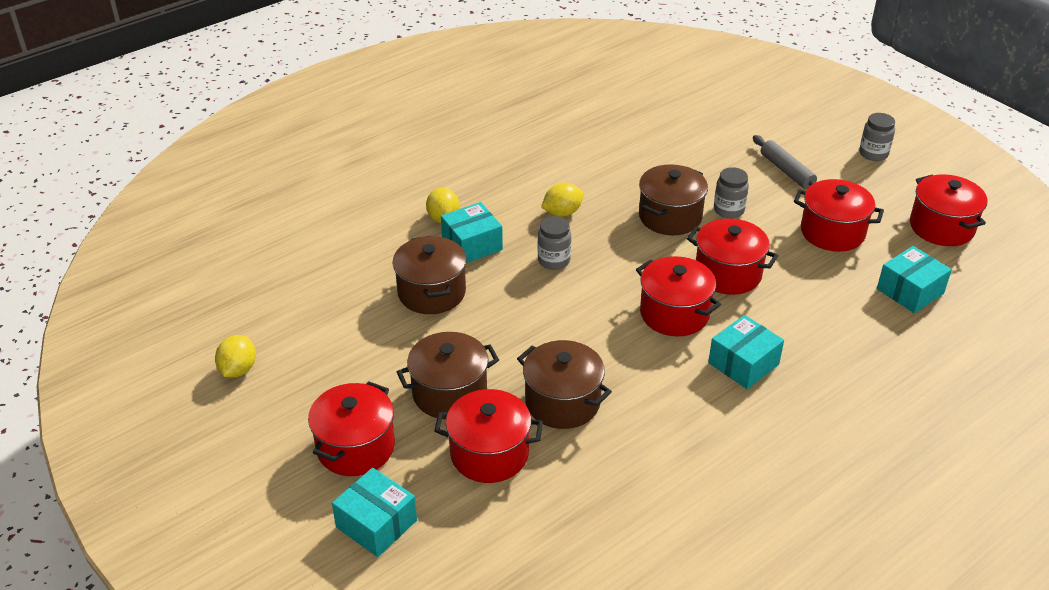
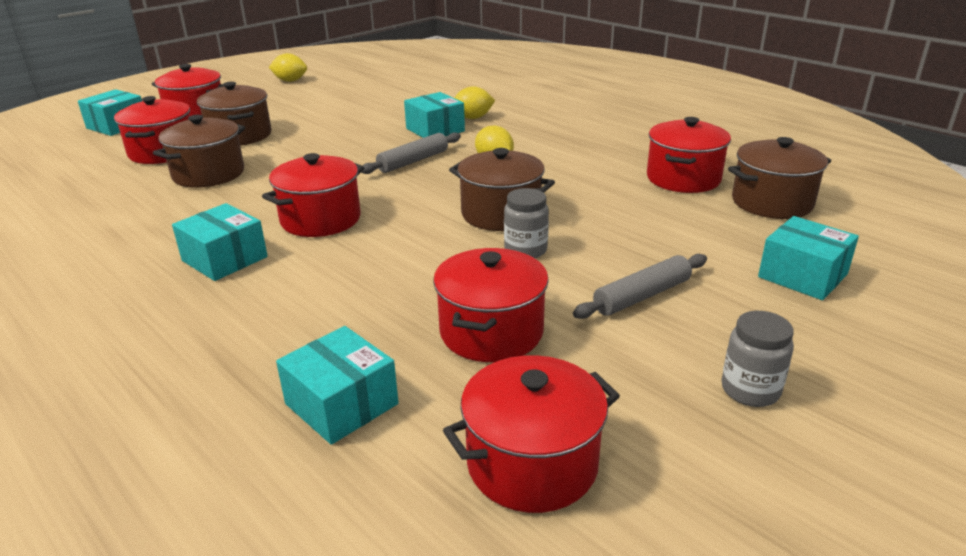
camera: 85 degrees right, 10 degrees down
brown pot [392,235,467,314] -> brown pot moved to [728,137,831,219]
grey jar [538,216,571,270] -> grey rolling pin [361,132,461,174]
red pot [687,218,778,295] -> red pot moved to [647,117,731,193]
none -> turquoise box [758,216,859,300]

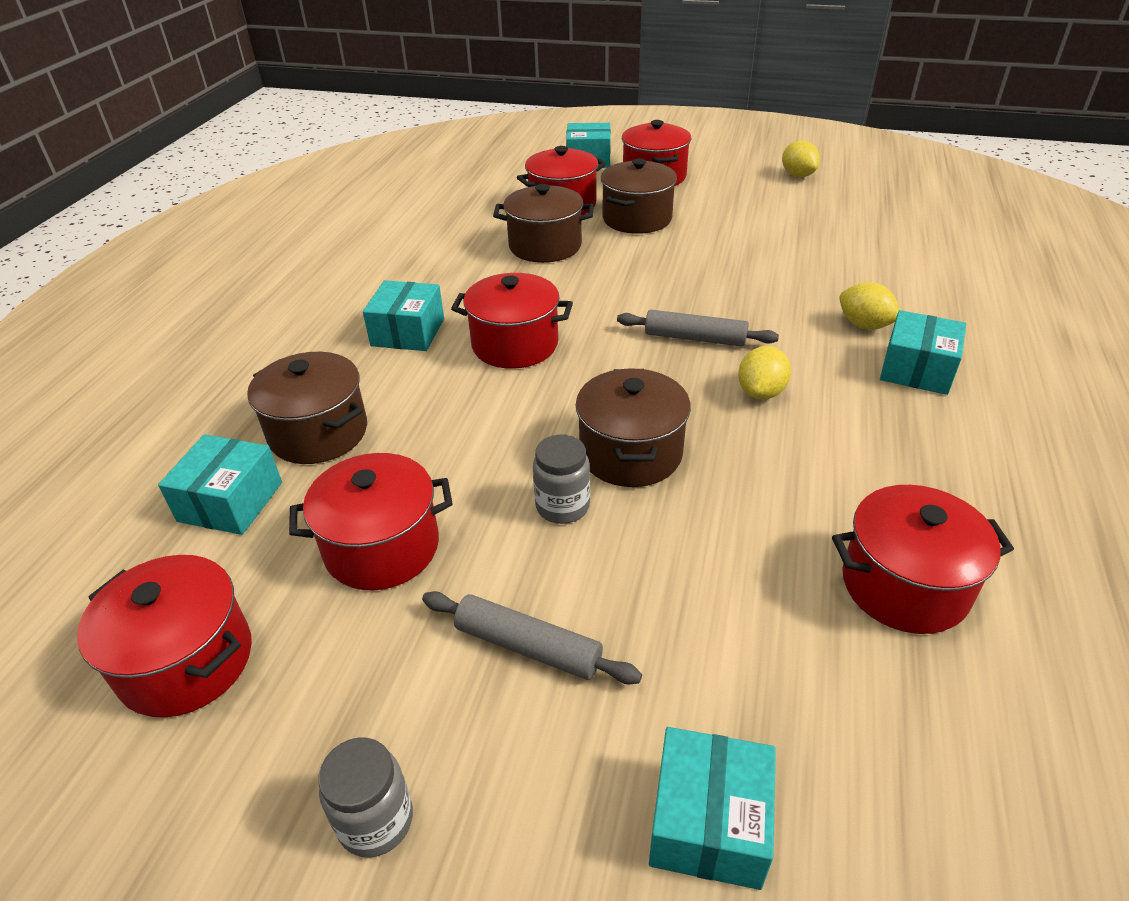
camera: 60 degrees right, 10 degrees up
turquoise box [404,92,465,138] -> turquoise box moved to [880,310,966,395]
brown pot [728,137,831,219] -> brown pot moved to [247,352,367,464]

